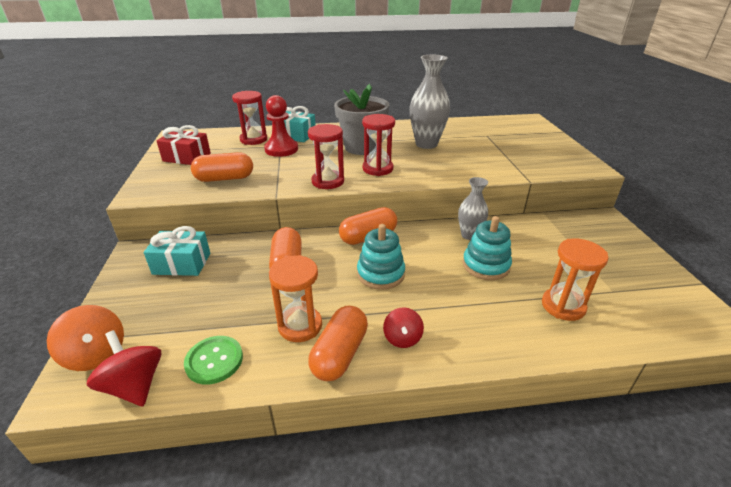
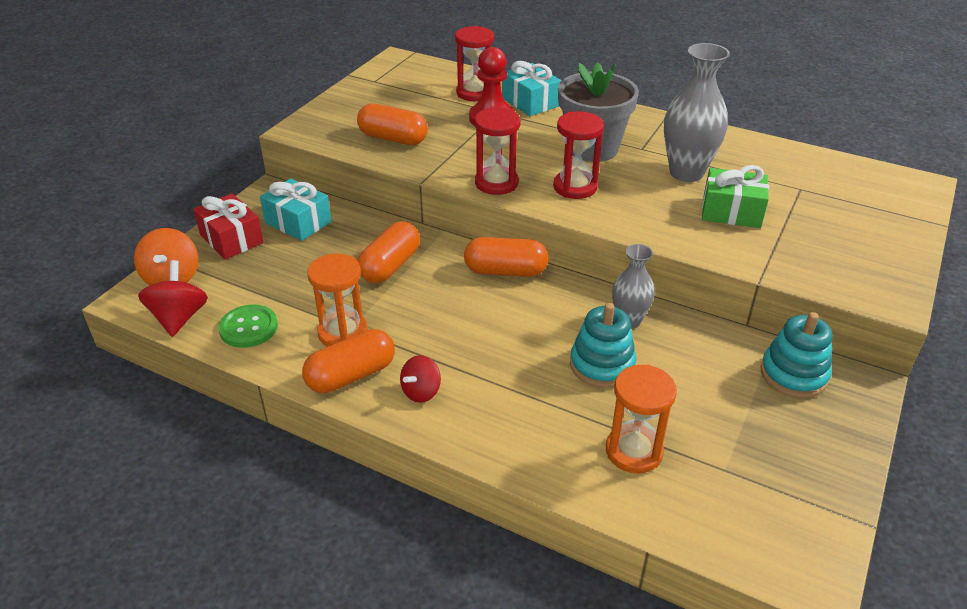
camera: 35 degrees right, 5 degrees up
red gift [156,125,211,165] -> red gift moved to [193,193,264,259]
turquoise stacking toy [357,224,405,290] -> turquoise stacking toy moved to [760,312,833,398]
none -> green gift [702,165,769,228]

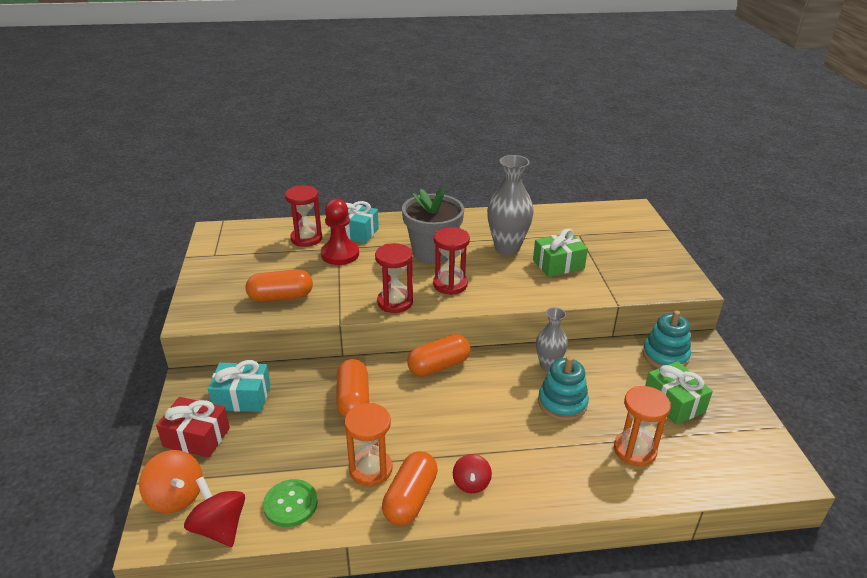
camera: 35 degrees left, 5 degrees down
none -> green gift [645,361,713,425]

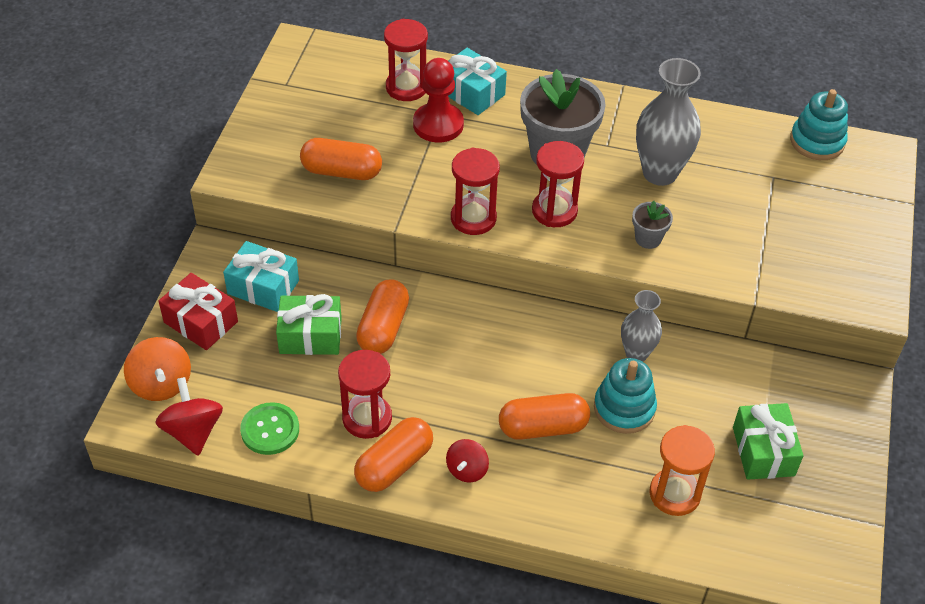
camera: 20 degrees right, 15 degrees up
orange hourglass [344,403,393,486] -> red hourglass [338,350,392,439]
orange capsule [407,334,471,377] -> orange capsule moved to [499,393,590,440]
green gift [533,229,588,277] -> green gift moved to [276,294,342,355]
turquoise stacking toy [642,311,691,368] -> turquoise stacking toy moved to [790,89,848,160]
none -> grey flower pot [632,201,673,249]

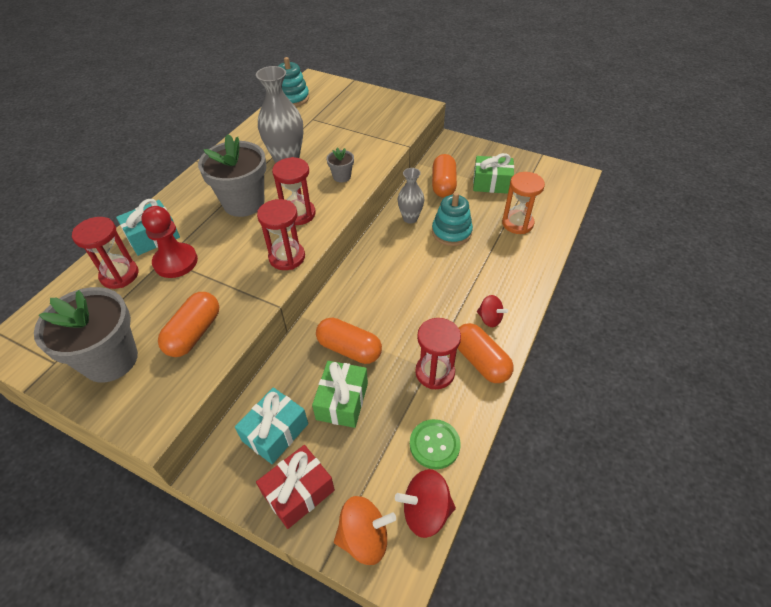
camera: 75 degrees left, 0 degrees up
orange capsule [499,393,590,440] -> orange capsule moved to [432,154,457,198]
none -> grey flower pot [34,287,138,383]

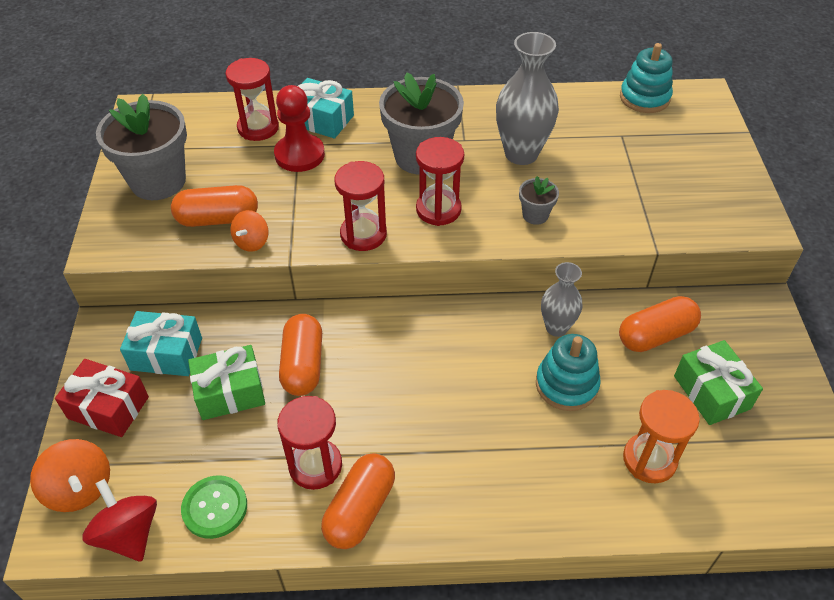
camera: 60 degrees right, 0 degrees up
red spinning top [477,295,508,327] -> none
none -> orange spinning top [230,210,269,252]

